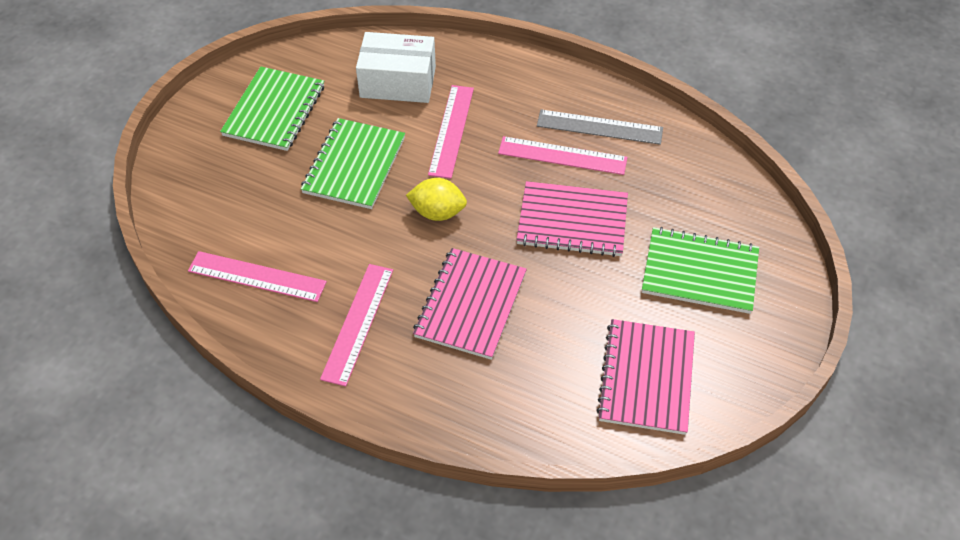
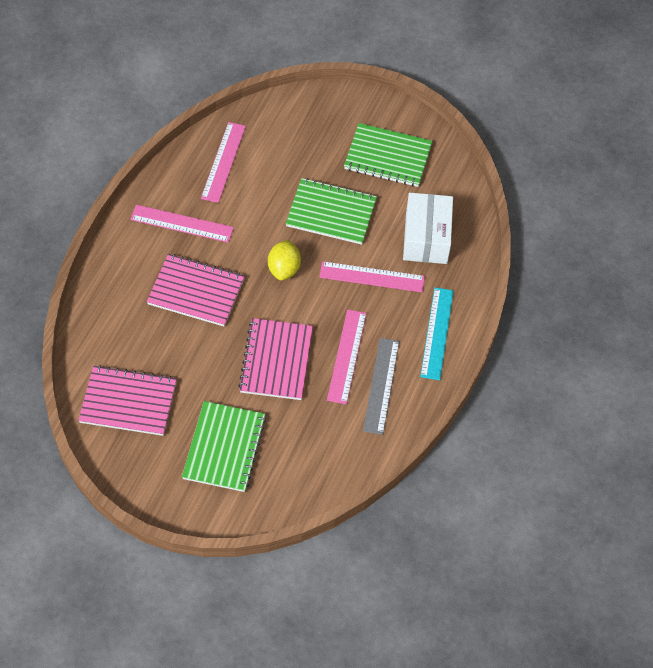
camera: 85 degrees right, 5 degrees up
none -> turquoise ruler [420,287,454,380]

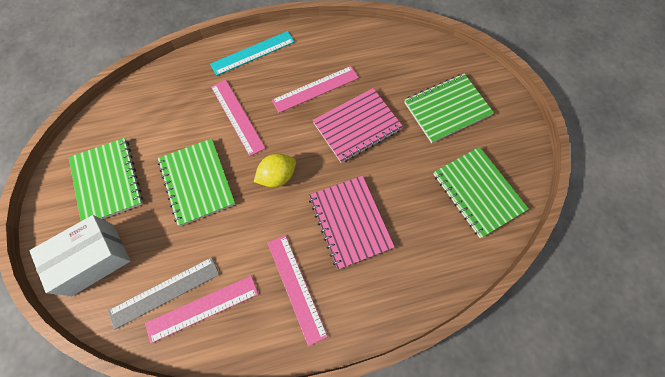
camera: 125 degrees left, 10 degrees up
pink notebook [78,365,177,436] -> green notebook [434,147,529,238]
grey ruler [363,338,399,435] -> grey ruler moved to [108,257,220,330]
white box [403,193,453,264] -> white box moved to [29,215,131,296]

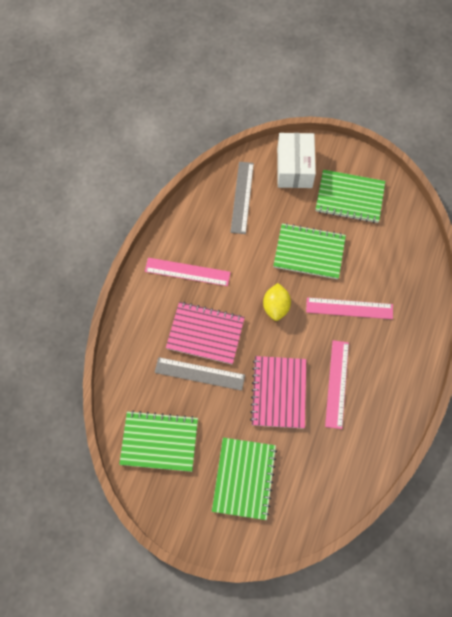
camera: 125 degrees right, 0 degrees up
pink ruler [145,276,258,343] -> none
turquoise ruler [210,31,295,76] -> none
none -> grey ruler [155,357,245,391]

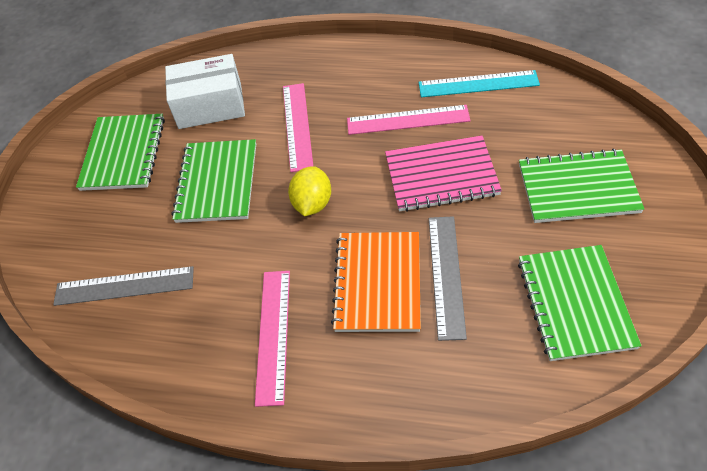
camera: 95 degrees left, 15 degrees down
pink notebook [166,302,245,364] -> orange notebook [331,232,421,332]
yellow lemon [263,283,291,321] -> yellow lemon turned 75 degrees counterclockwise [288,166,331,216]
white box [277,133,316,188] -> white box moved to [165,54,245,129]
none -> turquoise ruler [419,70,540,97]

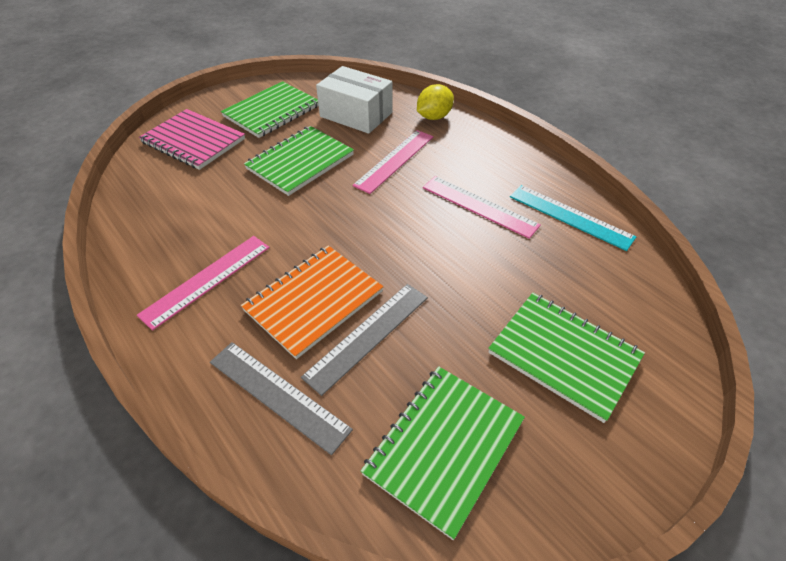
camera: 35 degrees right, 5 degrees down
grey ruler [53,266,194,306] -> grey ruler moved to [210,342,353,455]
yellow lemon [288,166,331,216] -> yellow lemon moved to [417,84,454,120]
pink notebook [385,135,502,212] -> pink notebook moved to [139,109,245,170]

